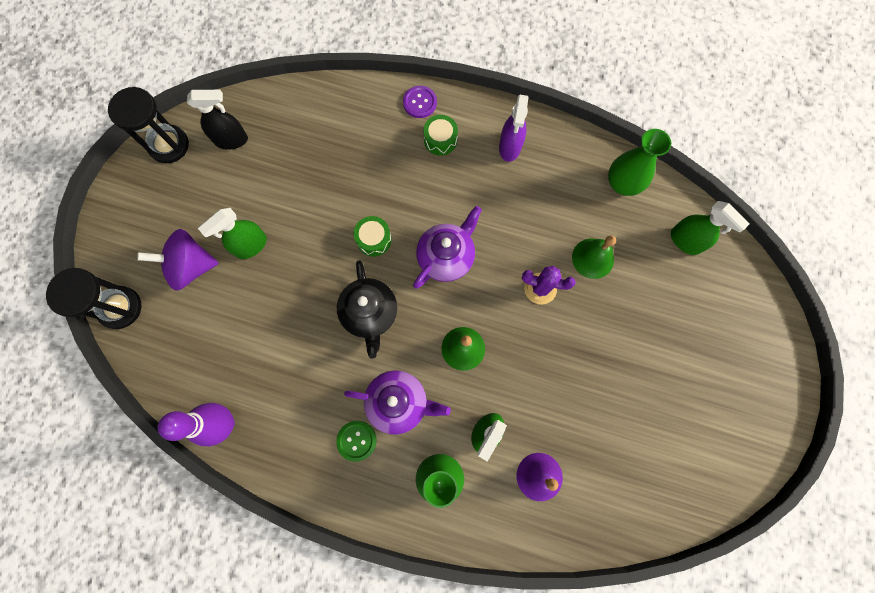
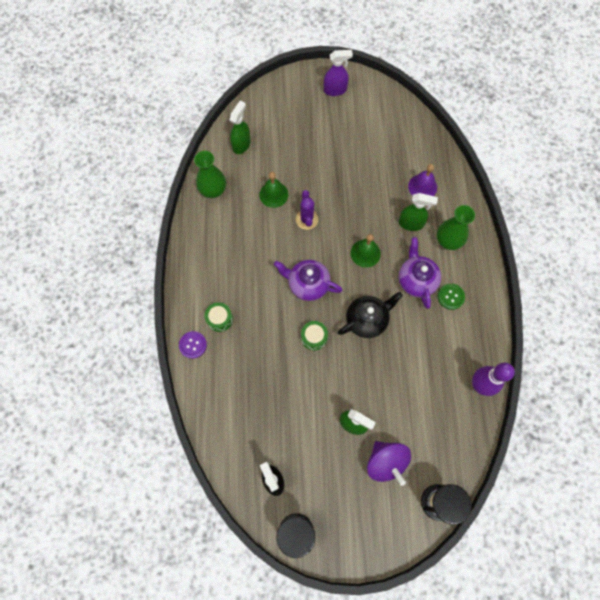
camera: 110 degrees left, 5 degrees down
purple spray bottle [499,95,528,162] -> purple spray bottle moved to [324,50,353,96]

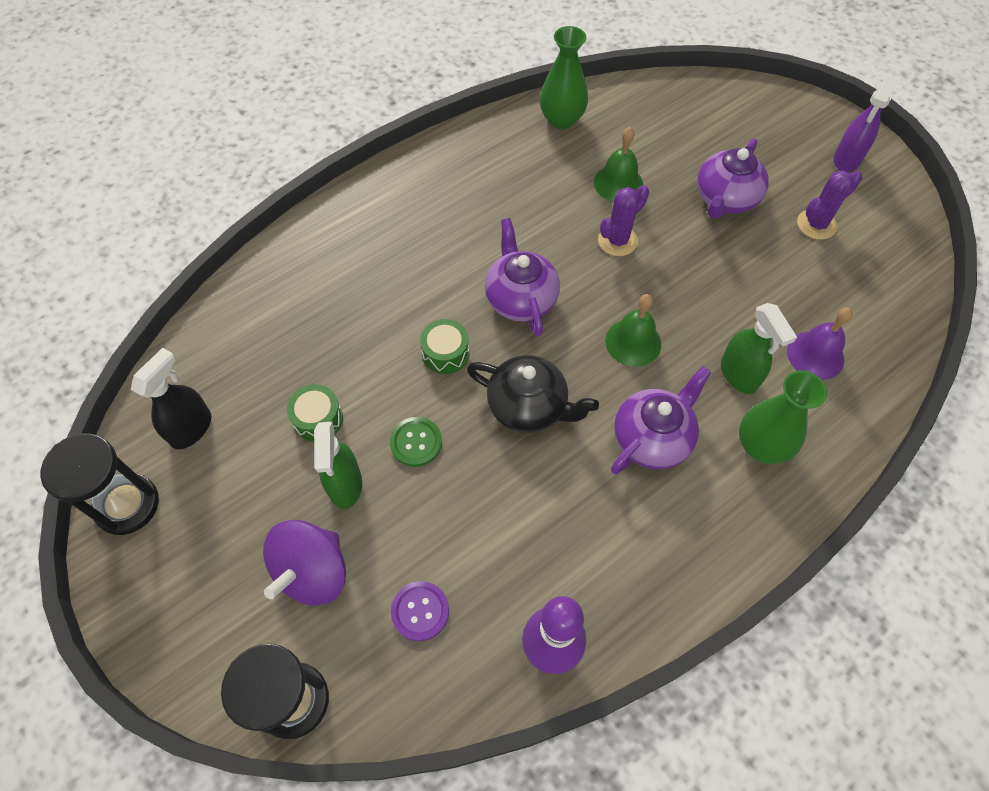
camera: 55 degrees right, 10 degrees down
purple button [179,331,207,359] -> purple button moved to [391,581,449,641]
green drum [205,302,233,332] -> green drum moved to [287,384,343,442]
green spray bottle [229,101,251,154] -> none
purple spray bottle [324,50,353,96] -> purple spray bottle turned 75 degrees clockwise [833,77,898,172]
green button [438,283,465,310] -> green button moved to [390,417,442,467]
none -> purple teapot [697,138,769,219]
none -> purple cactus [797,170,862,240]

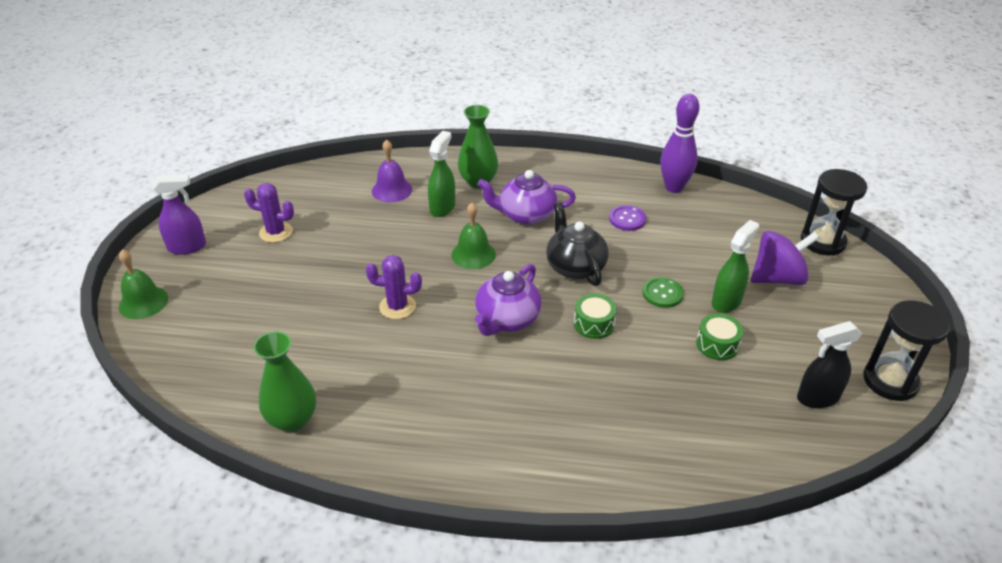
camera: 135 degrees left, 20 degrees down
purple button [391,581,449,641] -> purple button moved to [609,205,646,231]
green bell [594,127,643,202] -> green bell moved to [119,249,168,319]
purple teapot [697,138,769,219] -> none

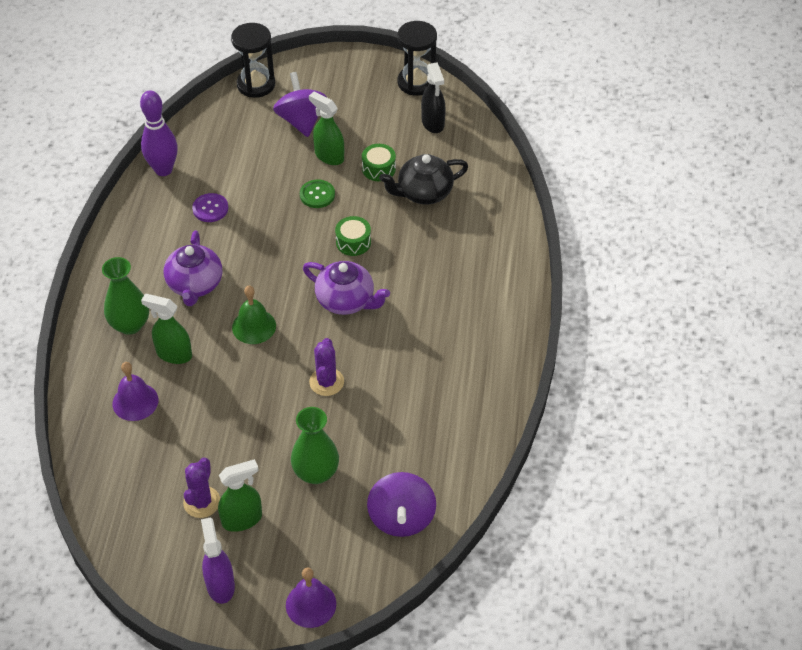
camera: 90 degrees left, 10 degrees up
green bell [119,249,168,319] -> purple bell [286,568,336,628]
green vase [253,331,316,432] -> green vase moved to [291,407,339,484]
black teapot [546,203,609,286] -> black teapot moved to [379,154,468,204]
none -> green spray bottle [218,459,262,532]
none -> purple spinning top [367,472,436,537]

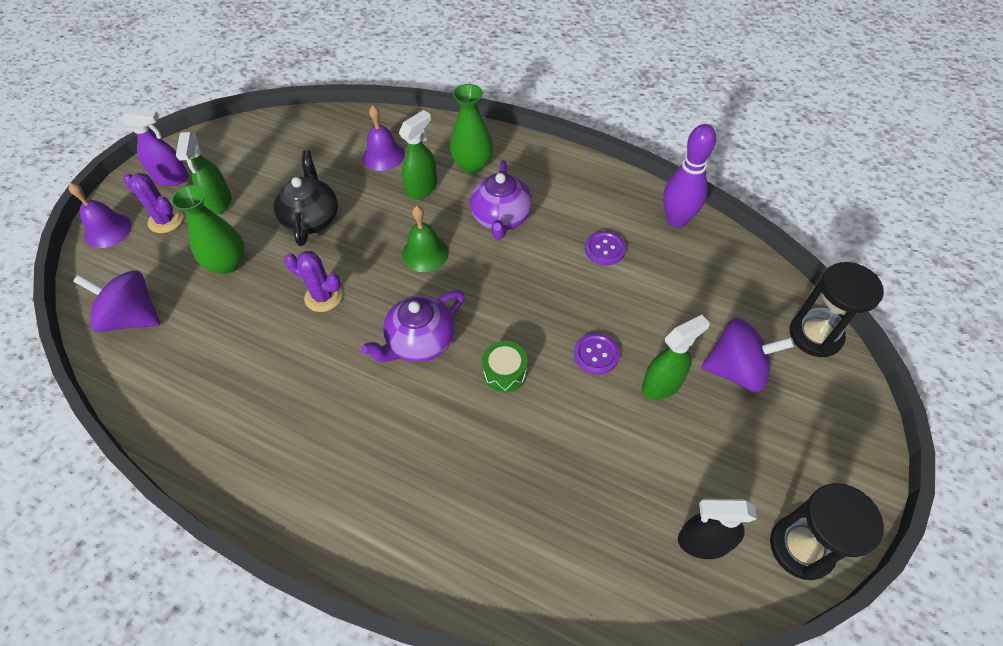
camera: 110 degrees right, 5 degrees up
purple teapot [164,230,222,306] -> purple teapot turned 105 degrees counterclockwise [470,160,532,239]
purple cactus [183,457,220,518] -> purple cactus moved to [123,173,183,233]
green button [300,180,335,208] -> purple button [574,333,620,375]
green drum [362,144,396,181] -> none
black teapot [379,154,468,204] -> black teapot moved to [274,151,338,246]

